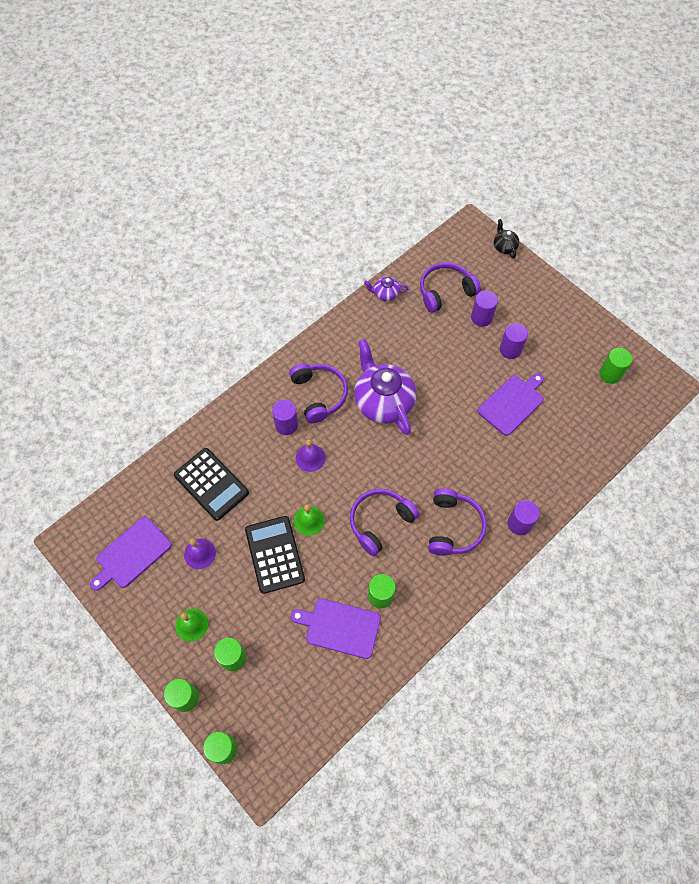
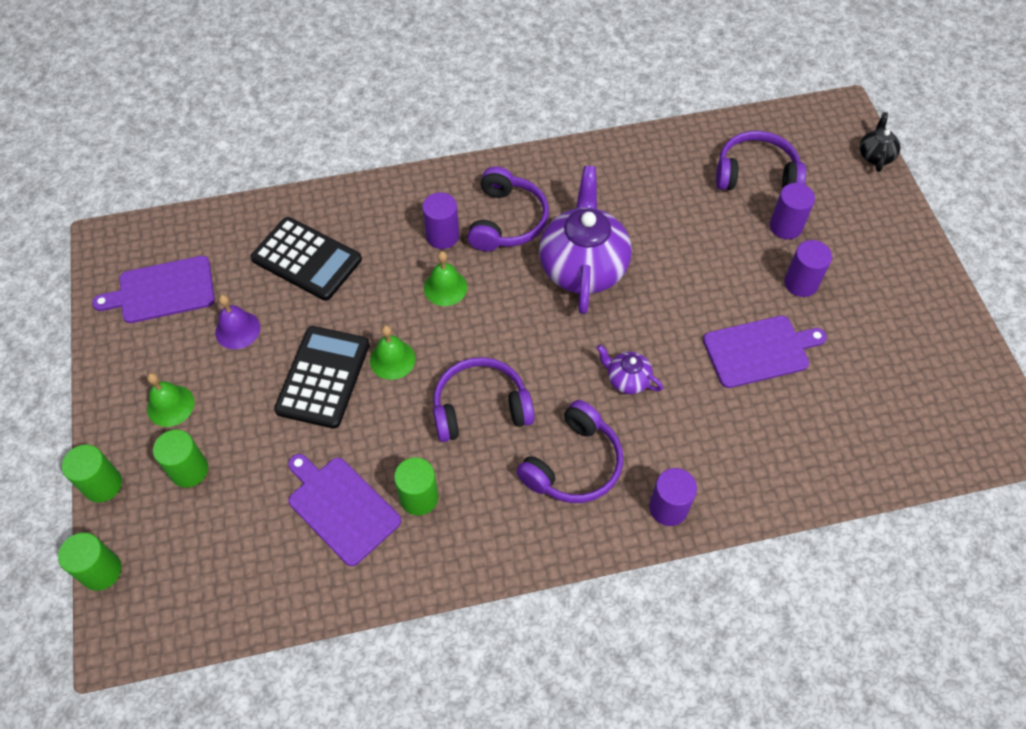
camera: 30 degrees right, 5 degrees down
black calculator [174,448,249,521] -> black calculator turned 45 degrees counterclockwise [250,217,362,301]
purple bell [296,439,326,472] -> green bell [424,251,467,306]
purple teapot [364,276,409,301] -> purple teapot moved to [597,345,663,394]
green cylinder [599,348,632,384] -> none

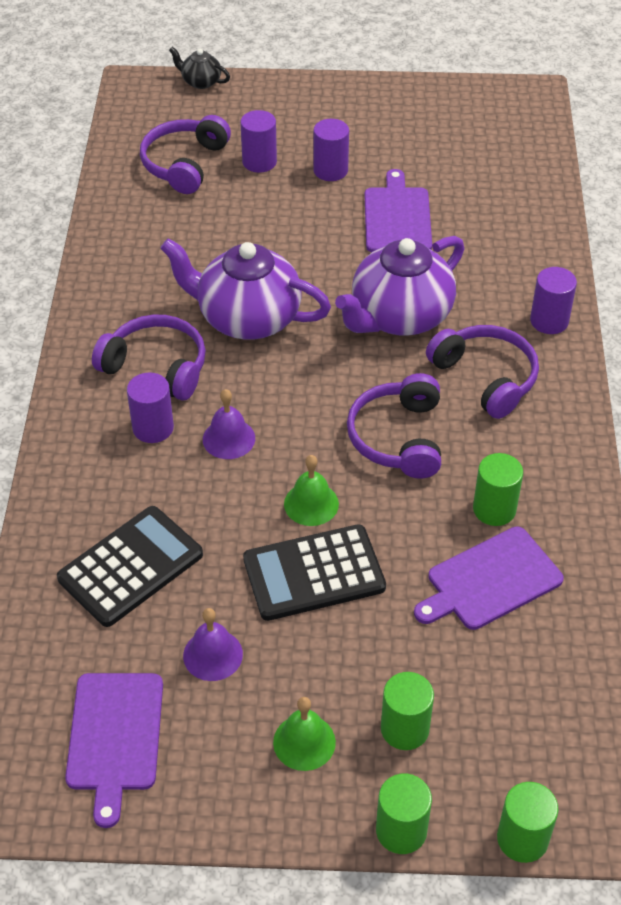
camera: 75 degrees left, 10 degrees down
black calculator [274,326,370,429] -> black calculator turned 45 degrees counterclockwise [243,524,386,621]
green bell [424,251,467,306] -> purple bell [203,389,255,459]
purple teapot [597,345,663,394] -> purple teapot [335,236,465,336], size x2.18

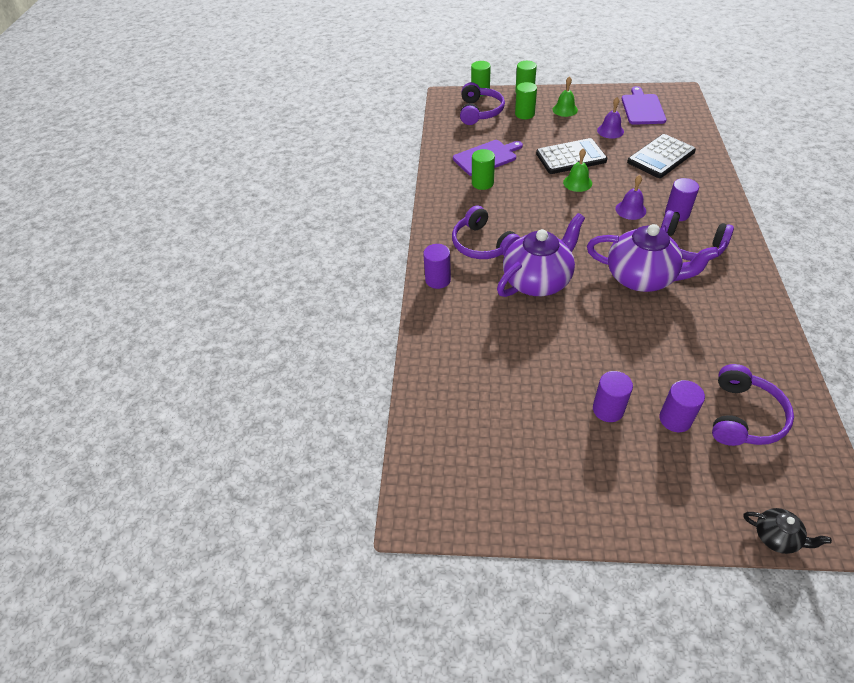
camera: 175 degrees left, 0 degrees up
purple headphones [347,373,441,479] -> purple headphones moved to [460,82,505,125]
purple cutting board [364,169,432,252] -> none

